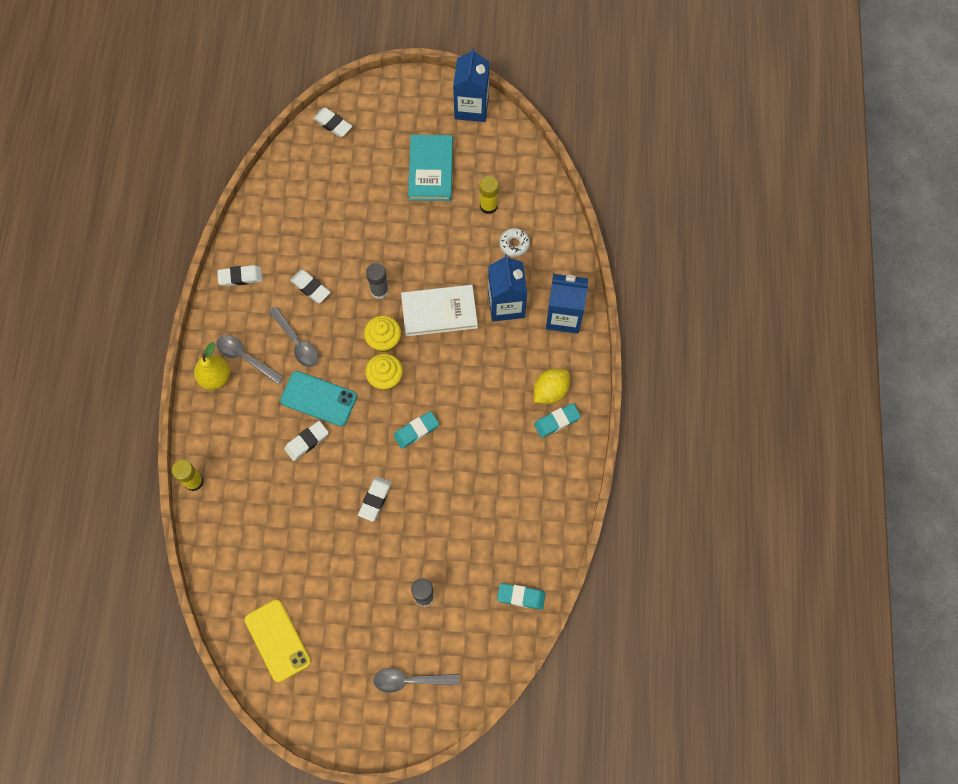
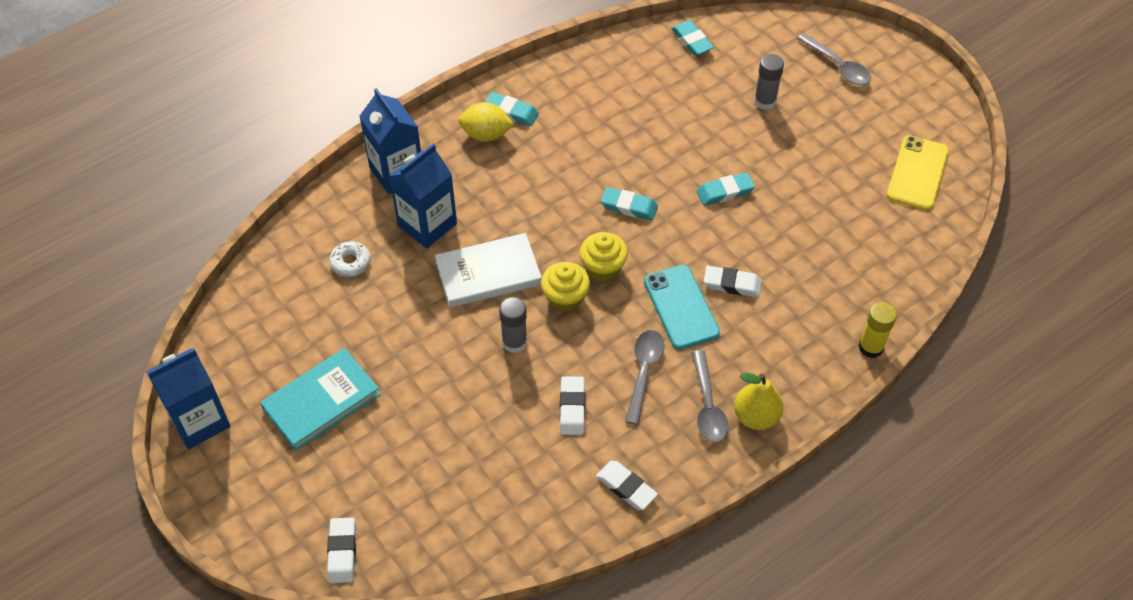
camera: 130 degrees left, 15 degrees down
white eraser [358,476,392,522] -> turquoise eraser [697,172,755,206]
white book [401,285,478,336] -> white book turned 60 degrees counterclockwise [435,233,542,308]
yellow glue stick [480,176,499,214] -> none

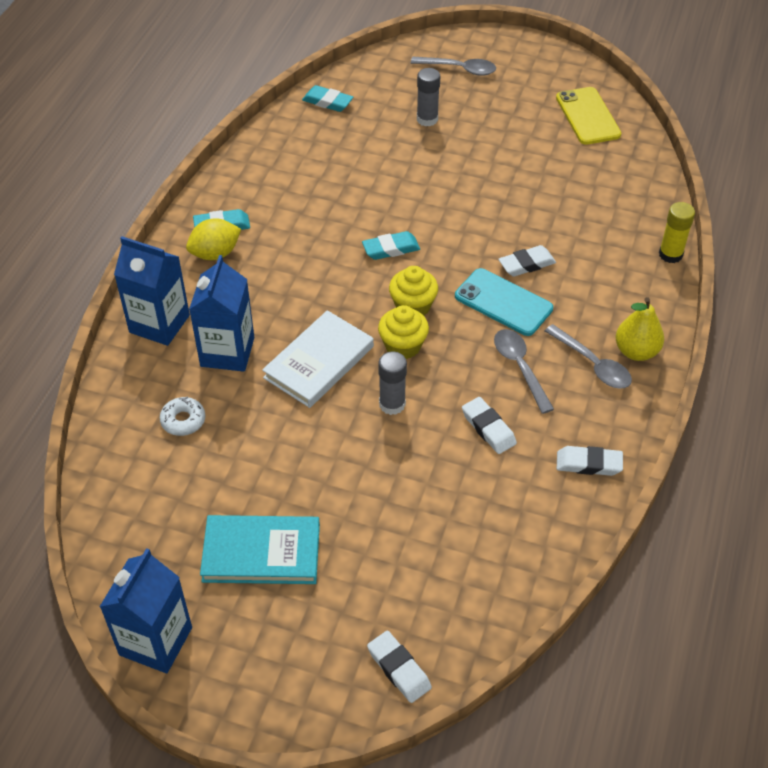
camera: 35 degrees left, 5 degrees down
turquoise book [260,348,380,451] -> turquoise book turned 75 degrees clockwise [200,515,320,584]
turquoise eraser [697,172,755,206] -> none

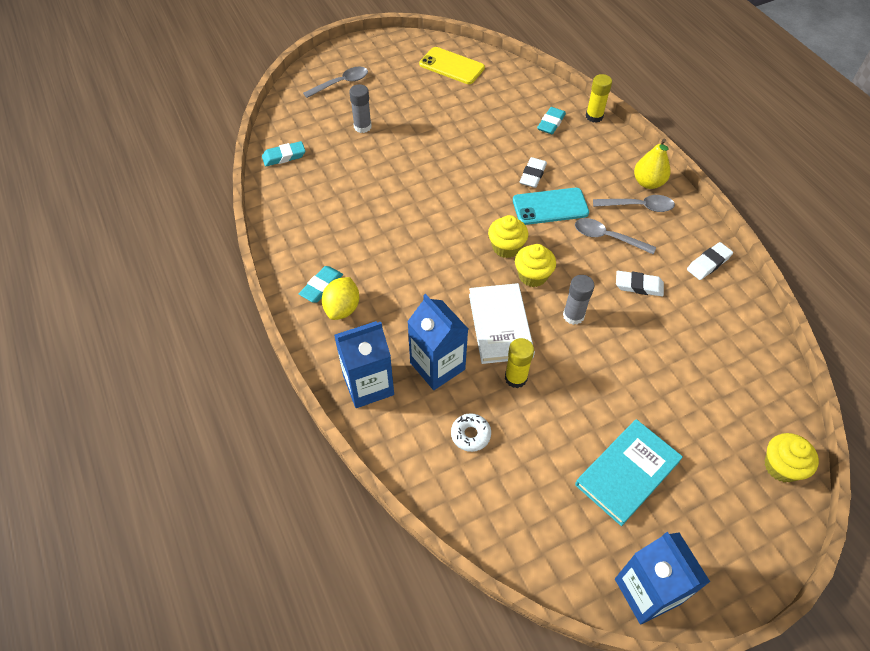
camera: 45 degrees left, 5 degrees up
turquoise eraser [362,231,420,260] -> turquoise eraser moved to [537,107,566,134]
white eraser [367,631,432,703] -> yellow cupcake [765,433,819,482]
none -> yellow glue stick [505,338,534,388]

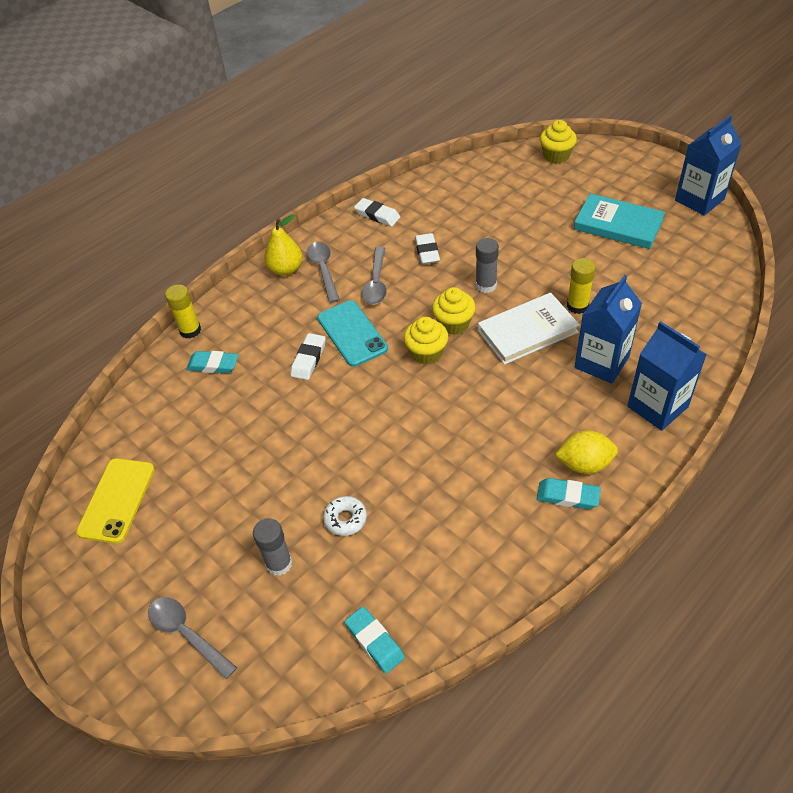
camera: 105 degrees left, 5 degrees down
white donut [451,413,491,452] -> white donut moved to [323,496,367,536]
white eraser [519,157,547,188] -> white eraser turned 75 degrees counterclockwise [291,333,326,380]

